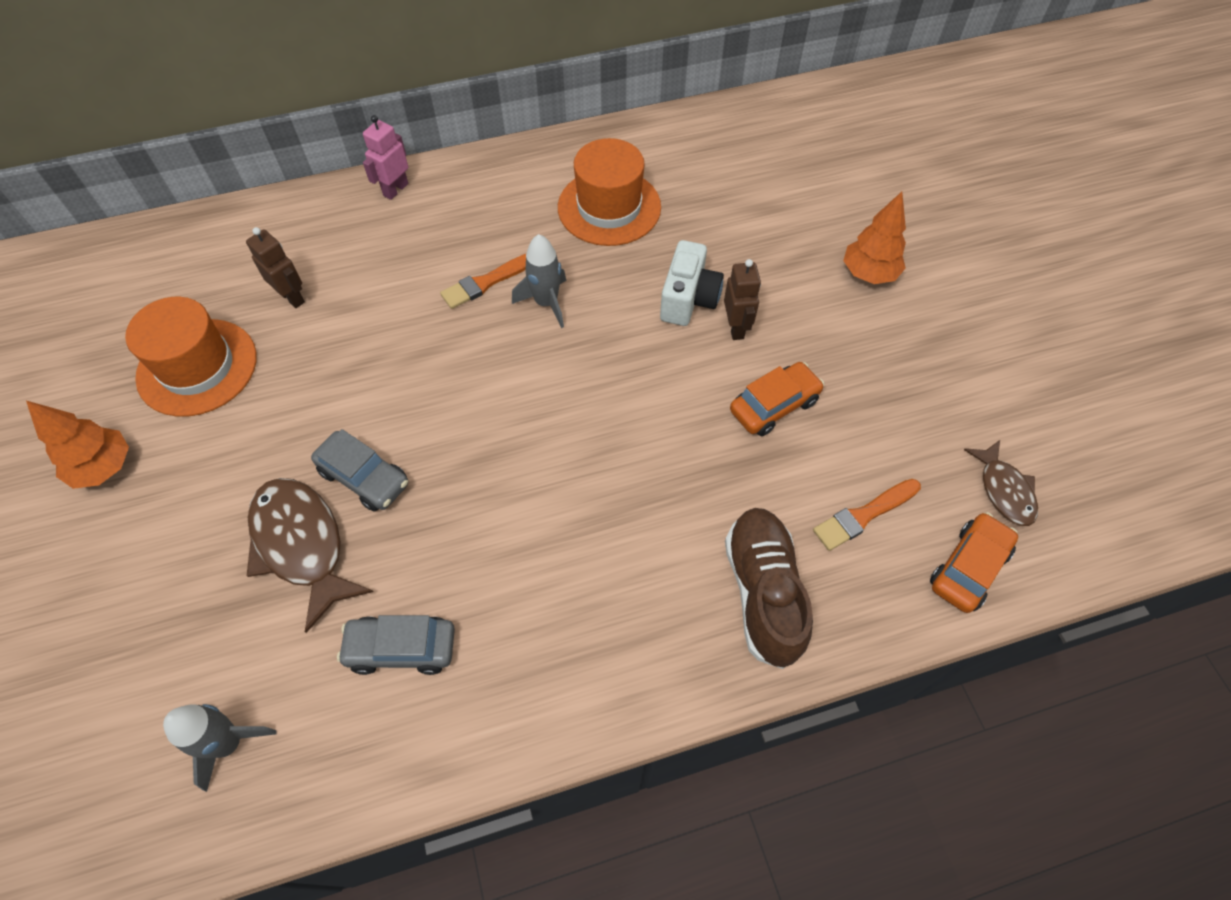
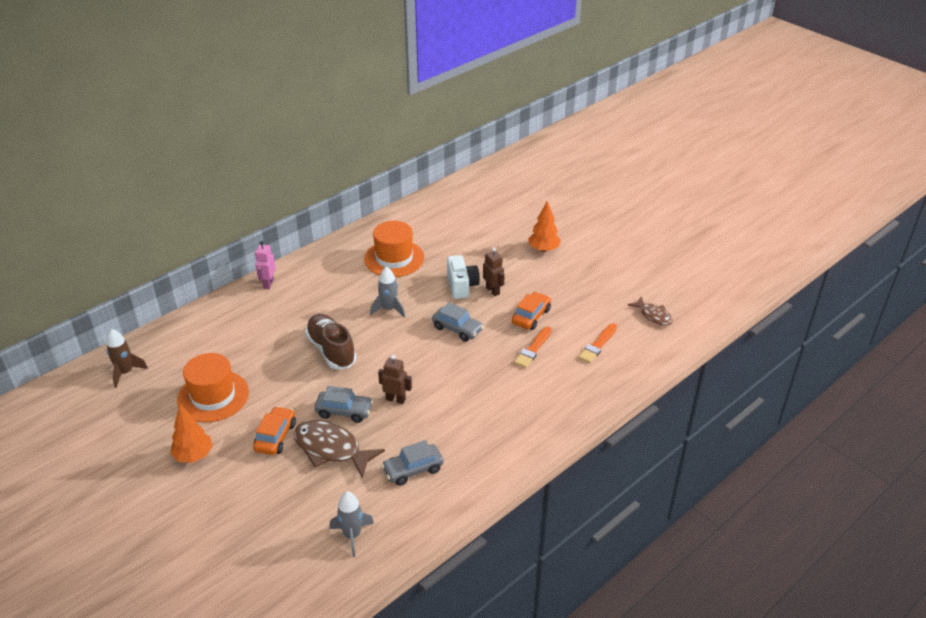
camera: 25 degrees left, 20 degrees down
brown robot [246,227,305,308] -> brown robot moved to [378,355,412,404]
orange brush [440,254,526,309] -> orange brush moved to [514,326,552,368]
brown shoe [725,508,813,669] -> brown shoe moved to [305,314,356,369]
orange car [930,512,1018,613] -> orange car moved to [253,406,296,455]
none -> brown rocket [107,329,148,388]
none -> grey car [432,302,484,342]

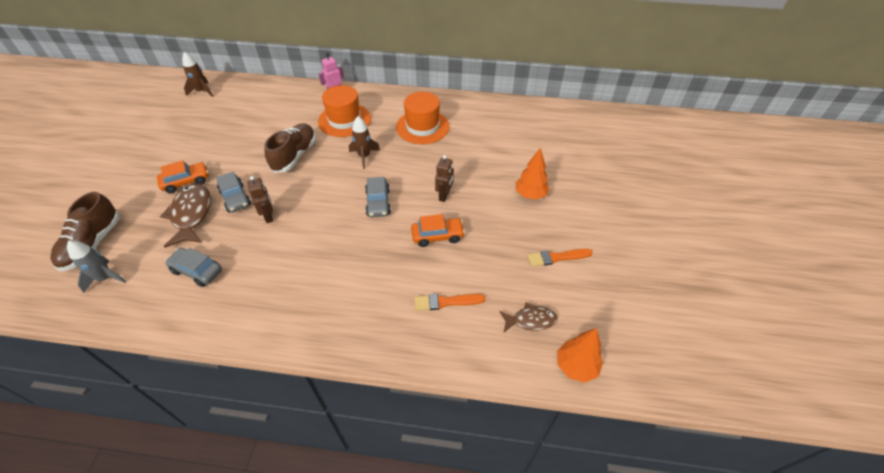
camera: 50 degrees right, 10 degrees up
orange tree [170,404,213,463] -> orange tree moved to [557,328,603,383]
orange hat [177,353,249,422] -> orange hat moved to [318,85,371,137]
grey rocket [370,266,405,318] -> brown rocket [349,116,380,169]
white camera [447,255,480,299] -> none
orange brush [514,326,552,368] -> orange brush moved to [527,249,593,267]
brown fish [628,297,672,325] -> brown fish turned 105 degrees counterclockwise [499,302,557,332]
none -> brown shoe [50,192,120,271]

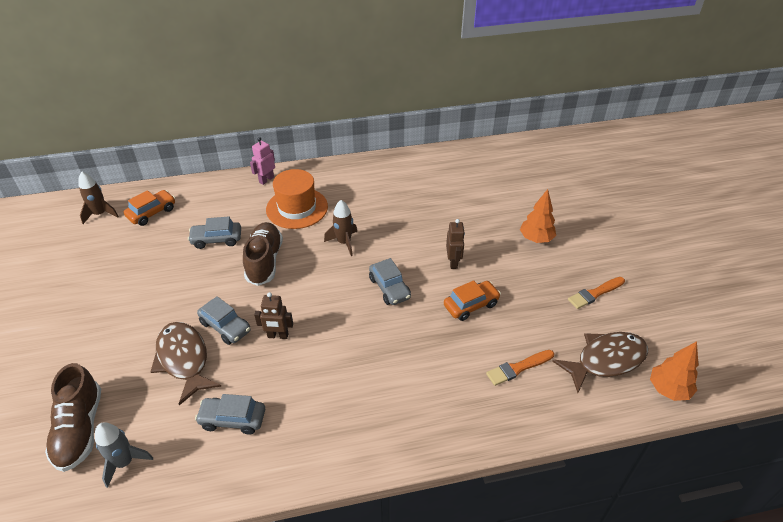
camera: 20 degrees left, 5 degrees down
orange car [157,161,209,193] -> orange car moved to [124,190,175,226]
brown robot [247,176,273,223] -> brown robot turned 135 degrees clockwise [254,292,293,339]
orange hat [396,92,449,144] -> none
brown fish [499,302,557,332] -> brown fish [552,332,648,393], size x1.69
none -> grey car [188,217,241,249]

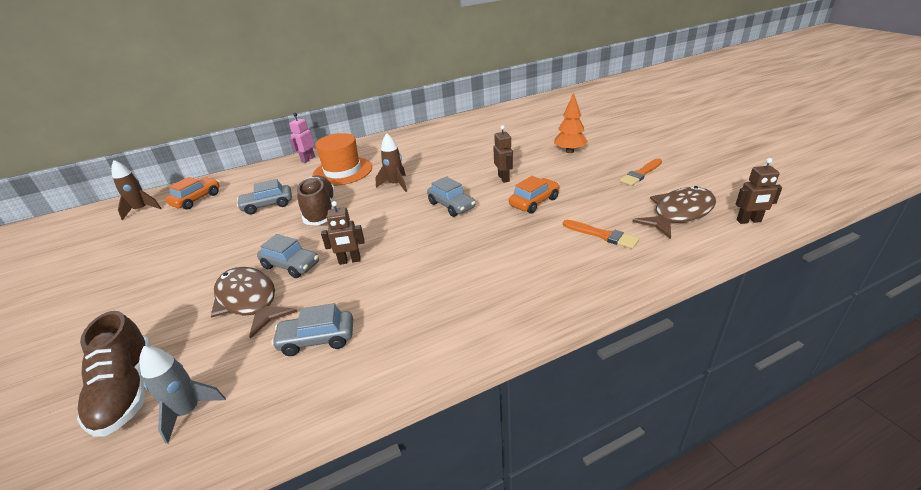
camera: 10 degrees left, 10 degrees down
orange brush [486,350,554,386] -> orange brush turned 105 degrees counterclockwise [563,220,639,249]
orange tree [650,341,698,401] -> brown robot [736,158,782,224]

